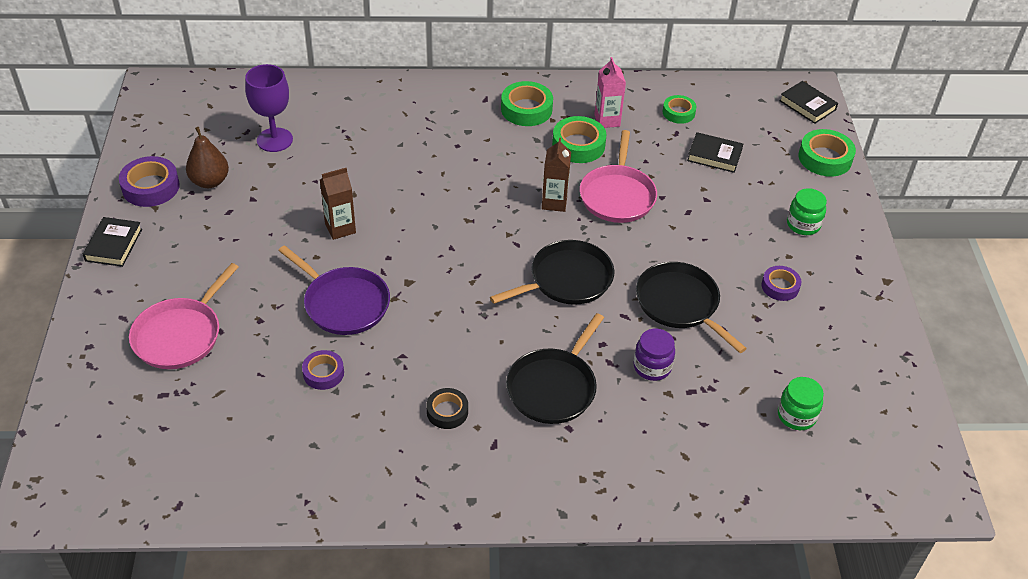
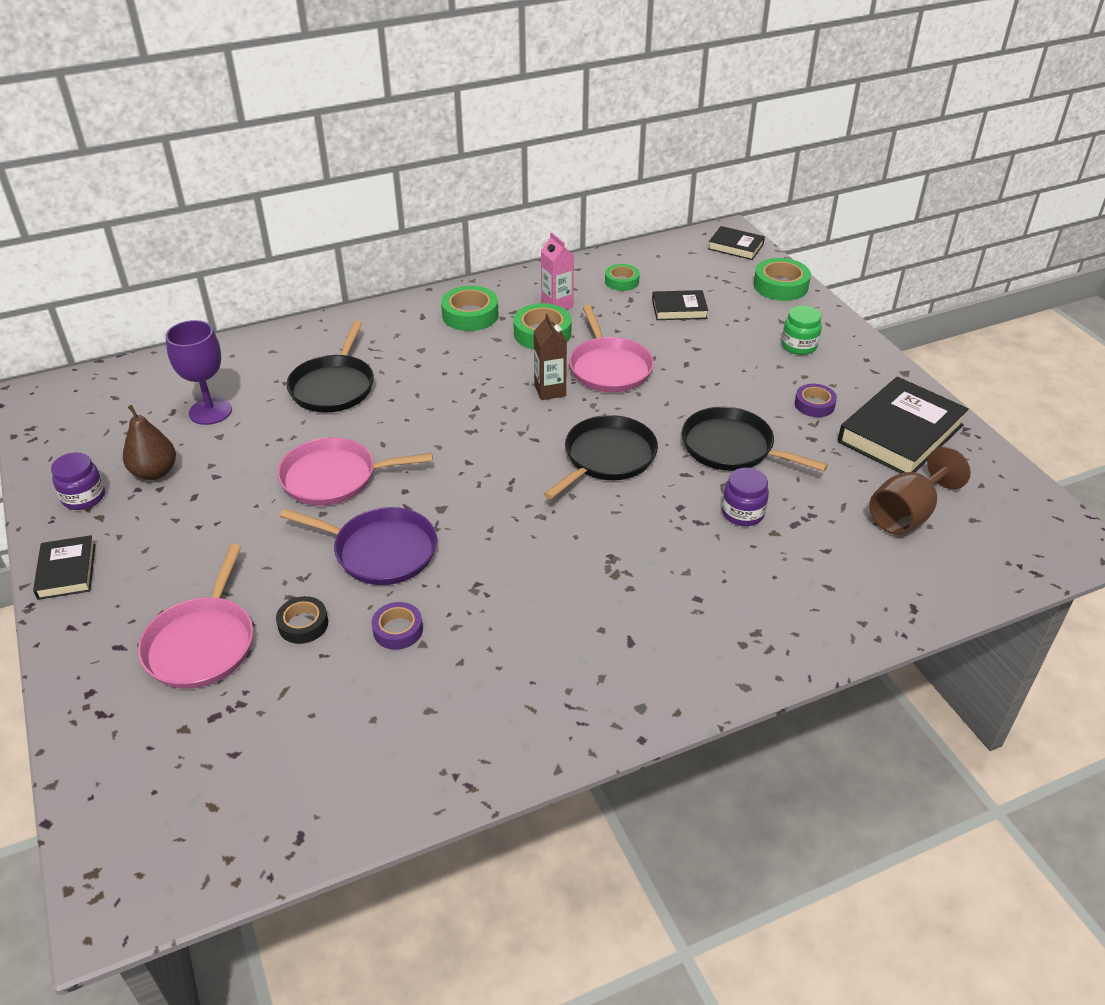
camera: 20 degrees left, 5 degrees down
purple tape [119,156,180,207] -> purple jar [51,452,105,510]
brown carton [320,168,356,240] -> pink pan [278,437,433,506]
black tape [426,388,468,429] -> black tape moved to [276,596,328,644]
black pan [506,313,604,424] -> black pan moved to [286,321,374,413]
green jar [778,377,824,430] -> brown goblet [869,447,971,535]
none -> black book [838,377,969,473]

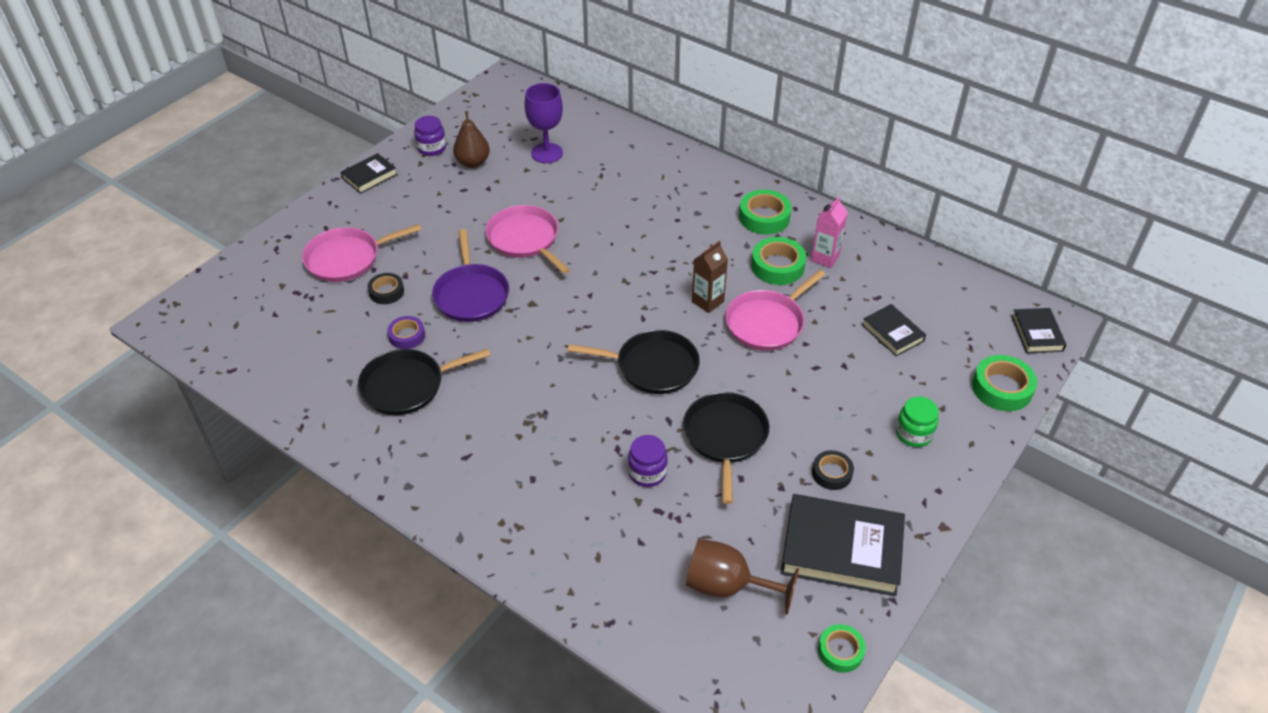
camera: 60 degrees right, 5 degrees up
black pan [286,321,374,413] -> black pan moved to [358,349,490,415]
green tape [605,264,640,291] -> green tape moved to [818,624,866,673]
purple tape [795,384,837,417] -> black tape [812,450,854,490]

